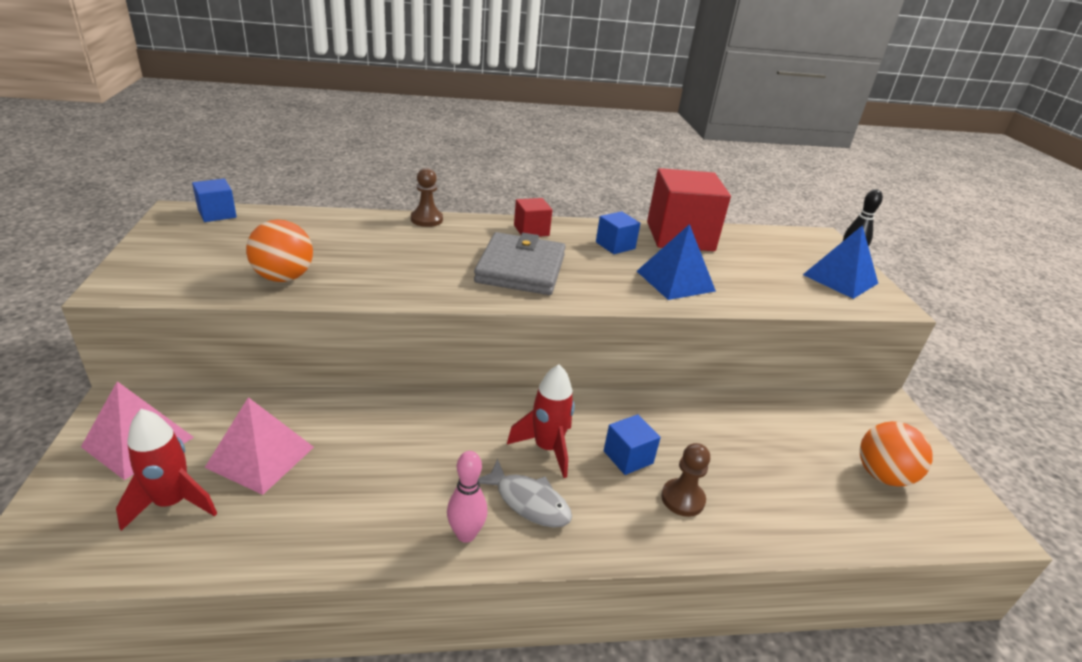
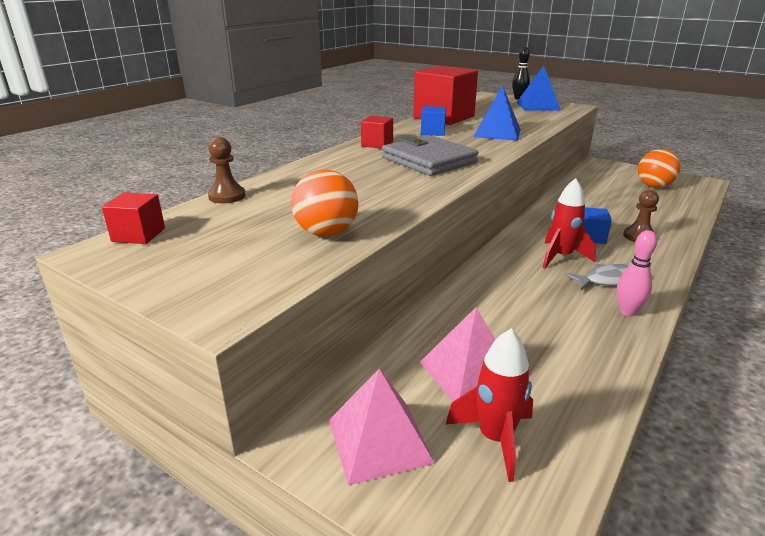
camera: 45 degrees left, 5 degrees down
blue cube [192,179,237,222] -> red cube [102,192,165,244]
brown pawn [411,168,443,227] -> brown pawn moved to [208,137,246,203]

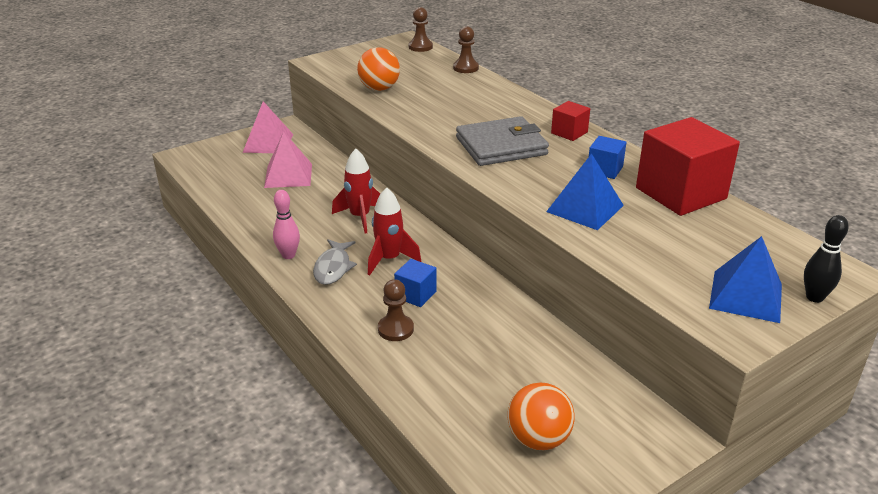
camera: 110 degrees right, 5 degrees up
red cube [102,192,165,244] -> brown pawn [409,7,433,52]
red rocket [446,329,533,482] -> red rocket moved to [332,149,380,233]

